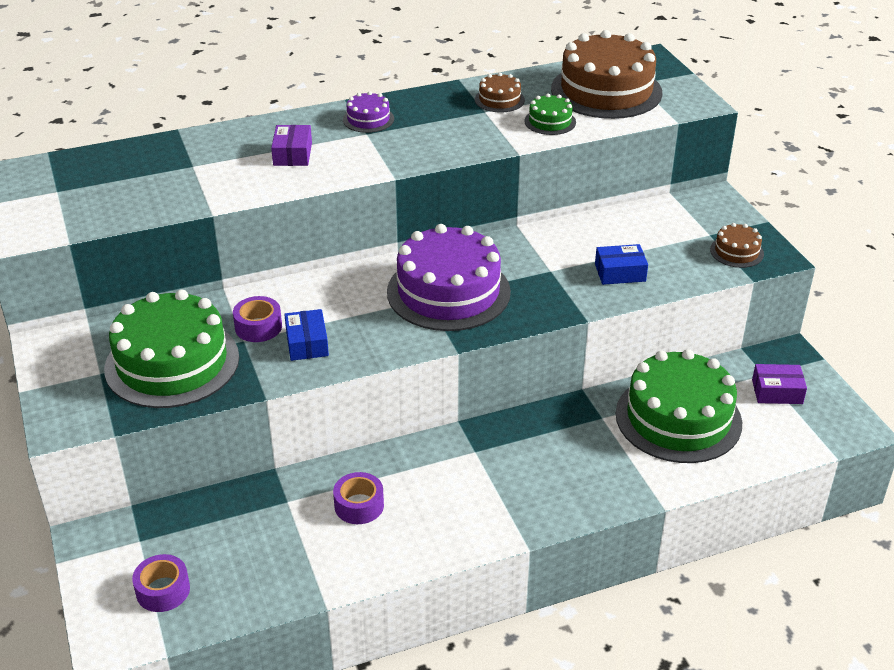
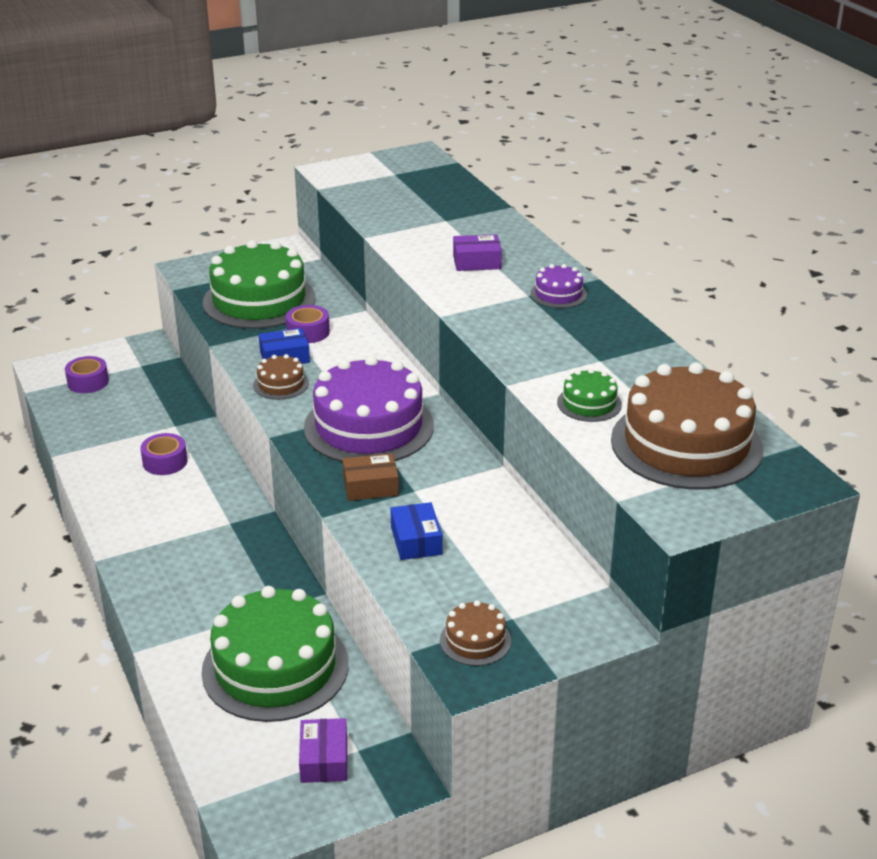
camera: 85 degrees right, 5 degrees down
brown cake [475,72,525,112] -> brown cake moved to [253,354,309,400]
none -> brown box [342,453,399,501]

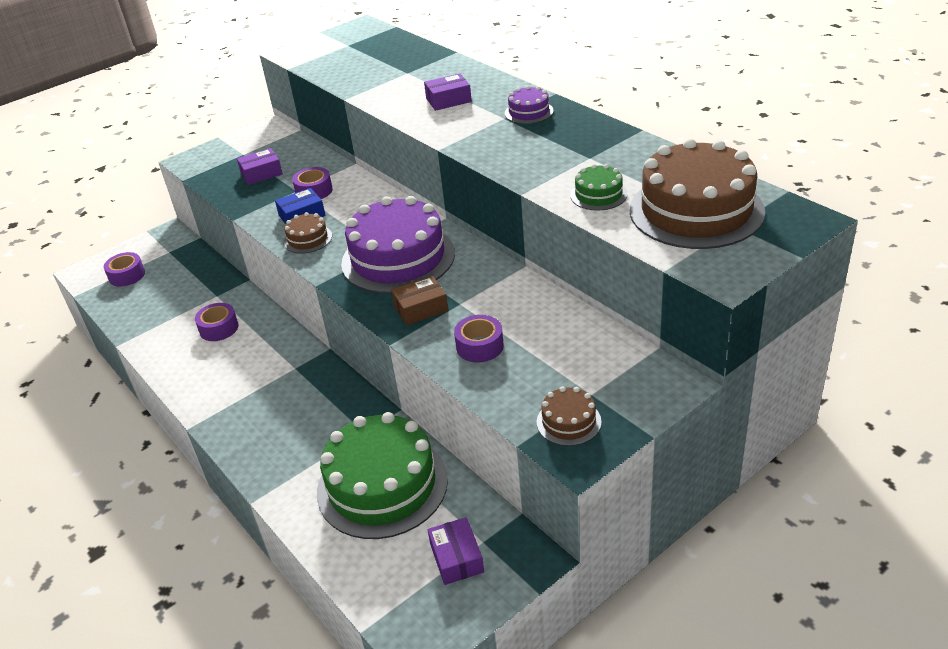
camera: 10 degrees left, 5 degrees up
green cake [203,240,316,329] -> purple box [237,148,283,185]
blue box [391,502,442,560] -> purple tape [454,315,504,363]

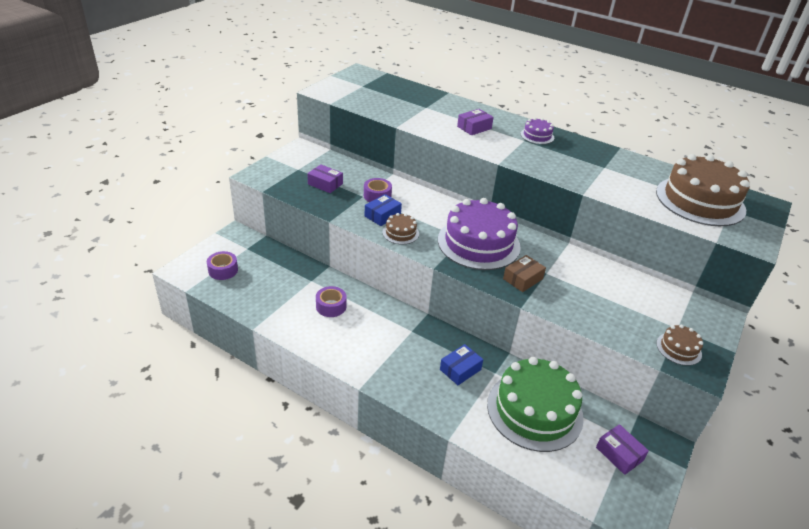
camera: 25 degrees left, 0 degrees up
purple box [237,148,283,185] -> purple box turned 75 degrees clockwise [307,164,343,193]
purple tape [454,315,504,363] -> none
green cake [570,164,627,211] -> none
none -> blue box [440,344,483,385]

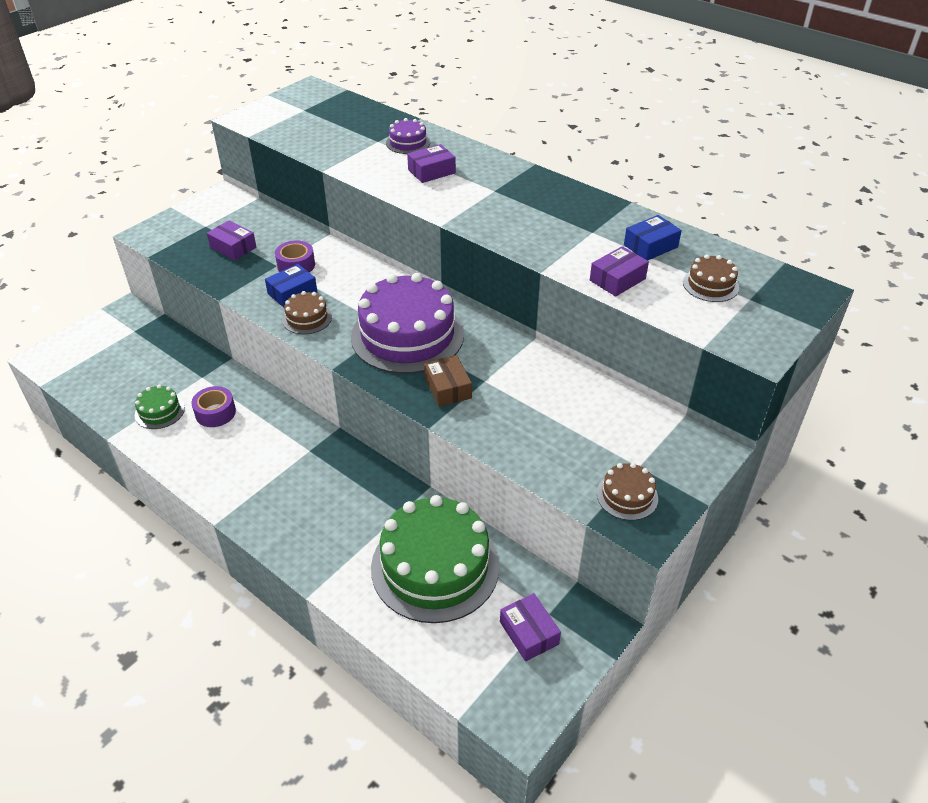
camera: 10 degrees right, 5 degrees up
purple tape [207,251,238,280] -> none
blue box [440,344,483,385] -> blue box moved to [624,215,682,261]
brown box [503,255,546,292] -> brown box turned 75 degrees counterclockwise [424,355,472,407]
purple cake [520,118,554,144] -> purple cake moved to [386,118,430,154]
brown cake [656,154,750,226] -> brown cake [683,254,739,302], size x0.45
none -> green cake [135,385,185,429]
none -> purple box [590,246,649,296]

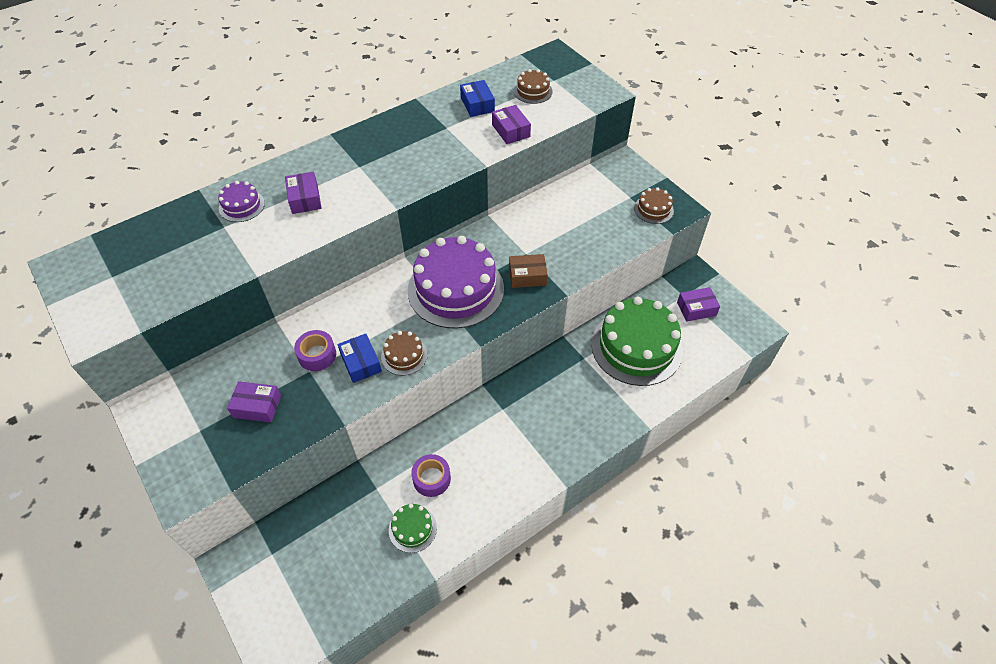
camera: 75 degrees left, 10 degrees up
purple box [207,220,256,261] -> purple box turned 45 degrees clockwise [227,381,281,422]

